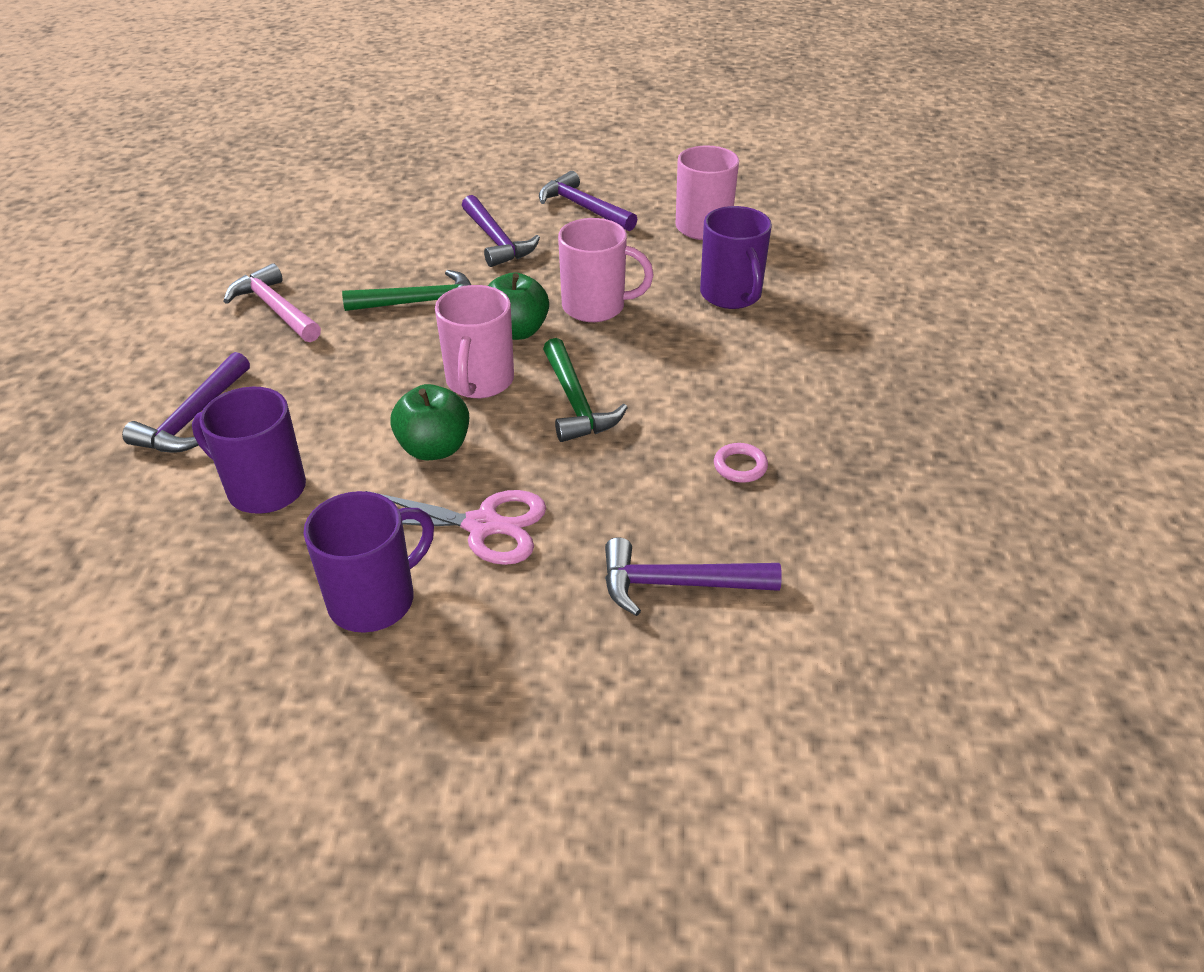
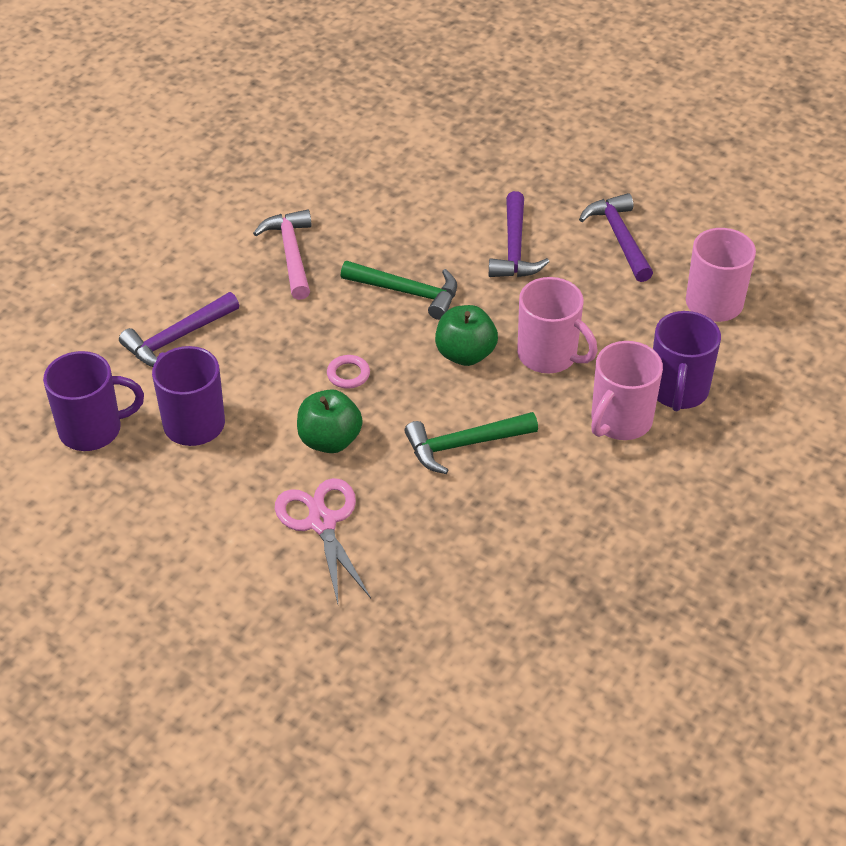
camera: 30 degrees right, 5 degrees up
purple mug [304,491,434,633] -> purple mug moved to [43,351,144,451]
pink scissors [366,490,546,565] -> pink scissors turned 150 degrees counterclockwise [275,478,371,604]
pink mug [435,285,514,398] -> pink mug moved to [591,341,663,440]
green hammer [543,338,628,442] -> green hammer turned 60 degrees clockwise [404,412,538,474]
purple hammer [605,537,782,616] -> none
pink ring [714,443,768,483] -> pink ring moved to [327,355,370,389]

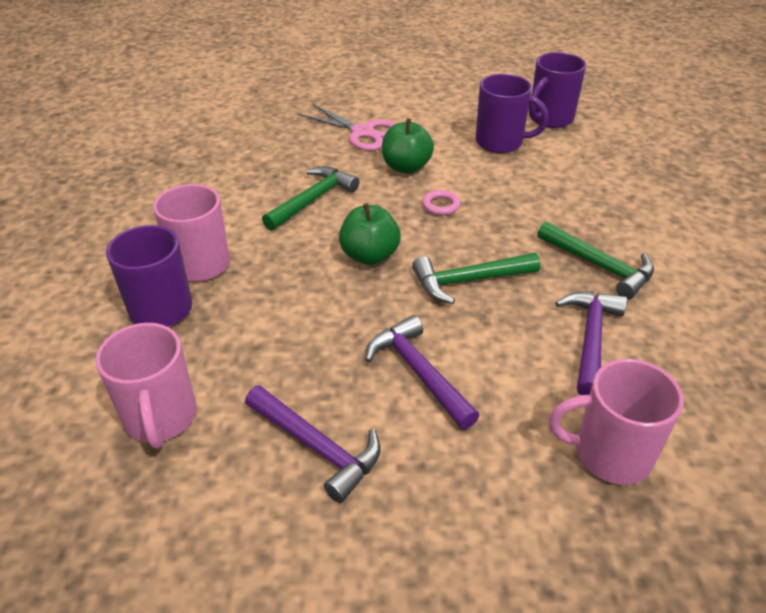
camera: 145 degrees right, 5 degrees down
purple hammer [119,292,239,367] -> purple hammer moved to [555,291,627,395]
pink hammer [253,209,311,300] -> green hammer [537,221,654,299]
pink mug [517,277,597,373] -> pink mug moved to [549,359,684,485]

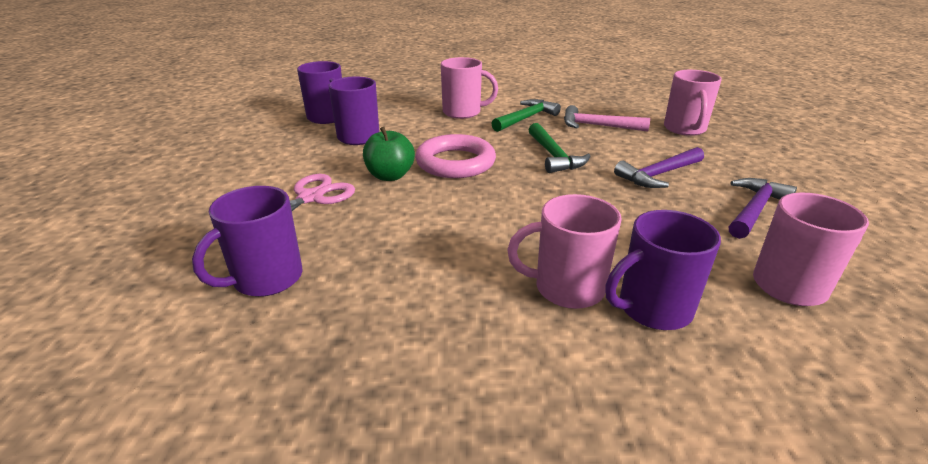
camera: 90 degrees left, 10 degrees down
green hammer [262,167,359,231] -> none
green apple [339,203,401,265] -> none
pink ring [422,190,460,215] -> pink ring [415,134,496,178], size x2.39
purple hammer [555,291,627,395] -> pink hammer [564,105,650,132]
none -> purple mug [192,186,302,297]
none -> pink mug [441,57,498,119]

